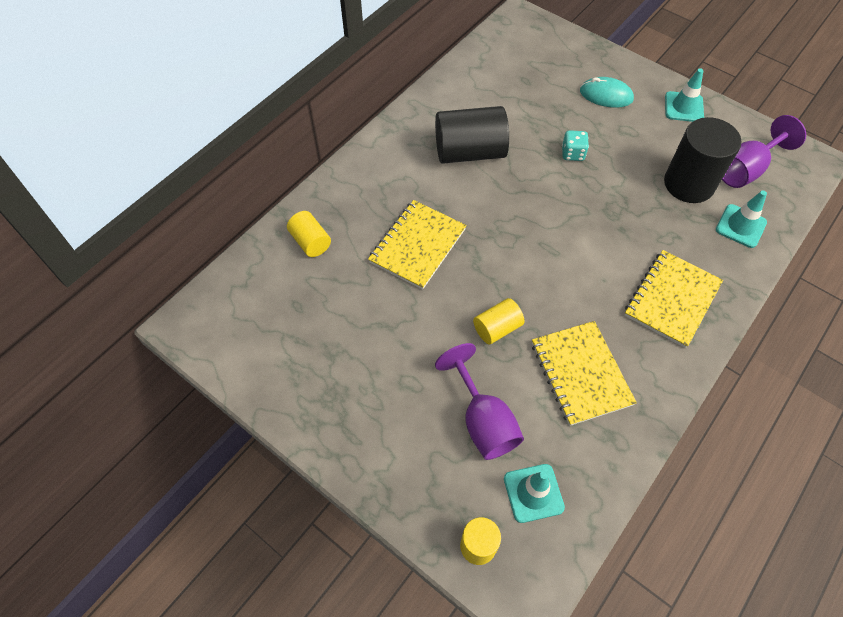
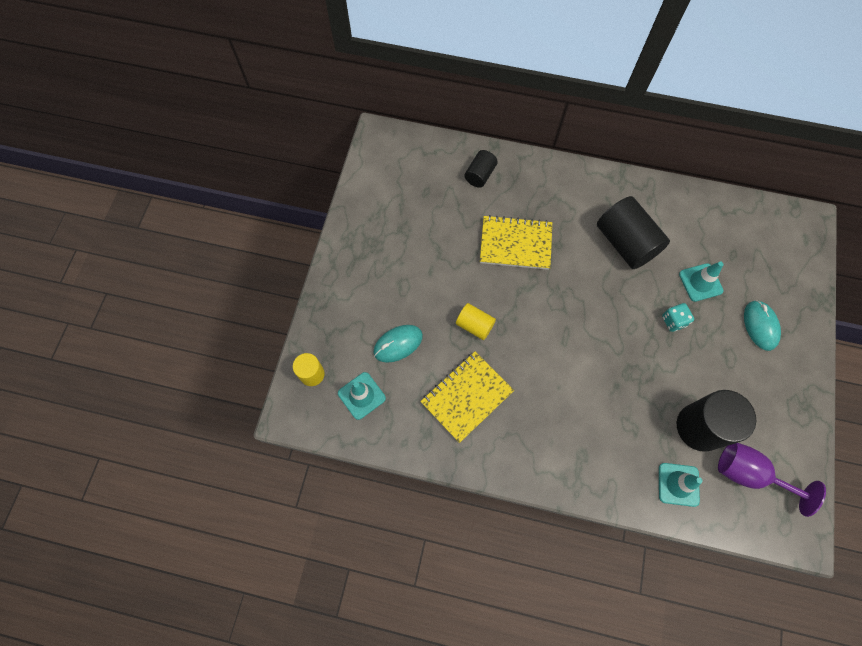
camera: 65 degrees right, 10 degrees up
yellow cylinder [287,211,331,257] -> black cylinder [464,150,498,188]
purple goblet [435,343,524,460] -> turquoise mouse [374,325,423,363]
yellow notebook [624,250,723,348] -> none
turquoise traffic cone [665,68,704,122] -> turquoise traffic cone moved to [679,262,724,302]

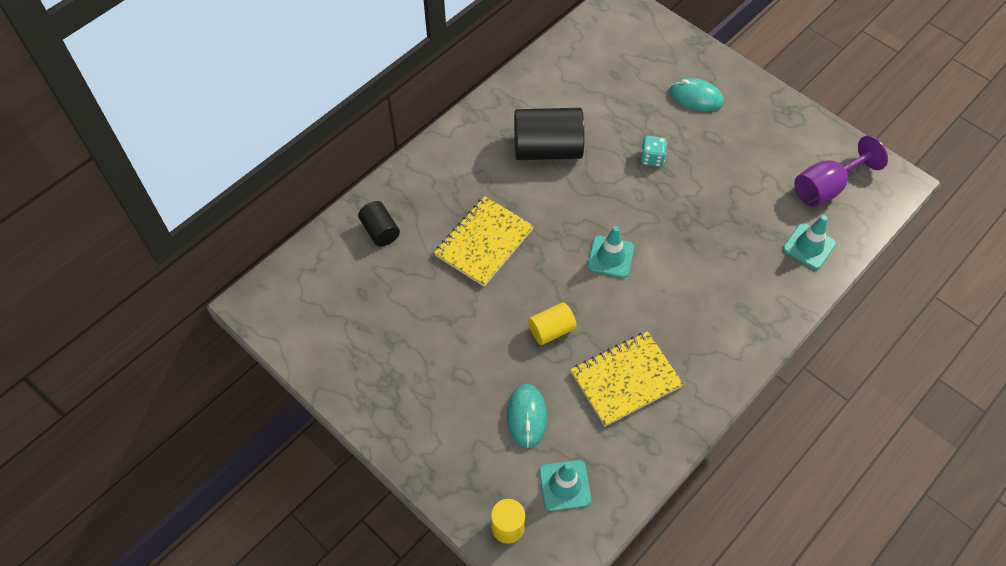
camera: 60 degrees left, 10 degrees down
yellow notebook [420,352,514,443] -> yellow notebook turned 75 degrees clockwise [571,331,684,426]
black cylinder [677,390,756,452] -> none
turquoise traffic cone [679,262,724,302] -> turquoise traffic cone moved to [587,226,634,278]

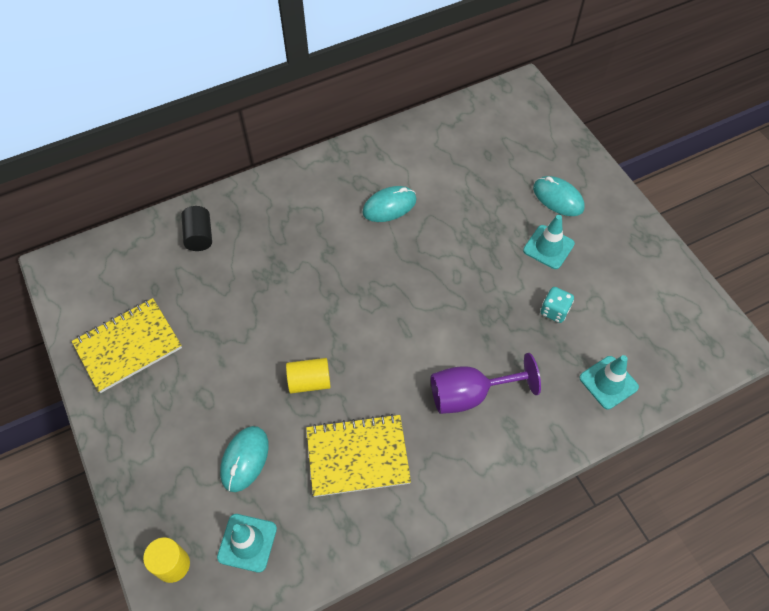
camera: 20 degrees right, 0 degrees up
yellow notebook [434,196,534,287] -> yellow notebook moved to [72,298,182,393]
black cylinder [514,108,584,160] -> turquoise mouse [362,186,417,222]
turquoise traffic cone [587,226,634,278] -> turquoise traffic cone moved to [523,215,575,269]
turquoise dice [640,136,667,167] -> turquoise dice moved to [541,287,574,323]
purple goblet [794,135,888,207] -> purple goblet moved to [431,353,541,414]

